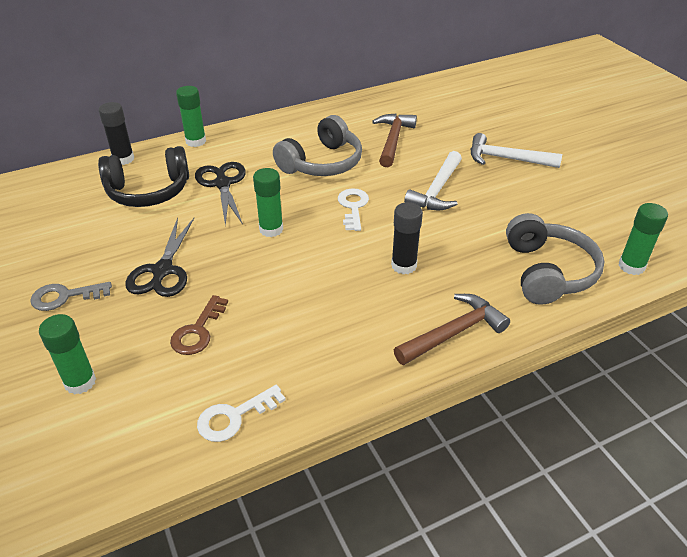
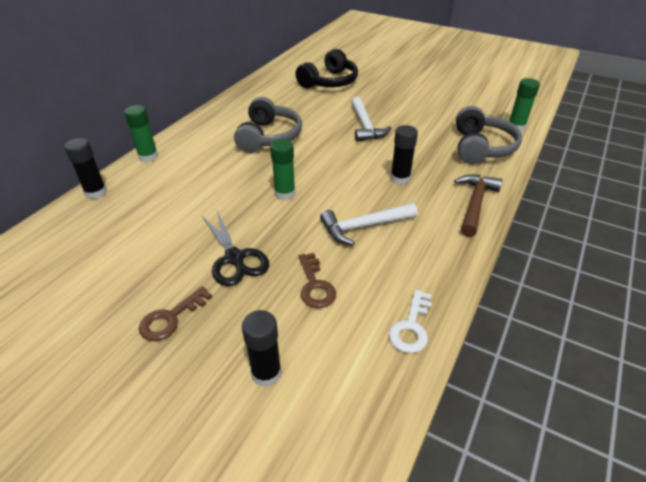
camera: 35 degrees left, 0 degrees up
grey key [30,282,112,311] -> brown key [139,286,212,341]
green glue stick [39,314,96,395] -> black glue stick [242,310,282,387]
black headphones [98,146,189,207] -> black headphones moved to [295,49,358,89]
black scissors [195,162,246,226] -> none
white key [338,188,369,231] -> none
brown hammer [372,114,417,167] -> none
white hammer [471,133,562,168] -> white hammer moved to [320,203,418,246]
grey headphones [506,213,605,305] -> grey headphones turned 45 degrees clockwise [456,106,522,164]

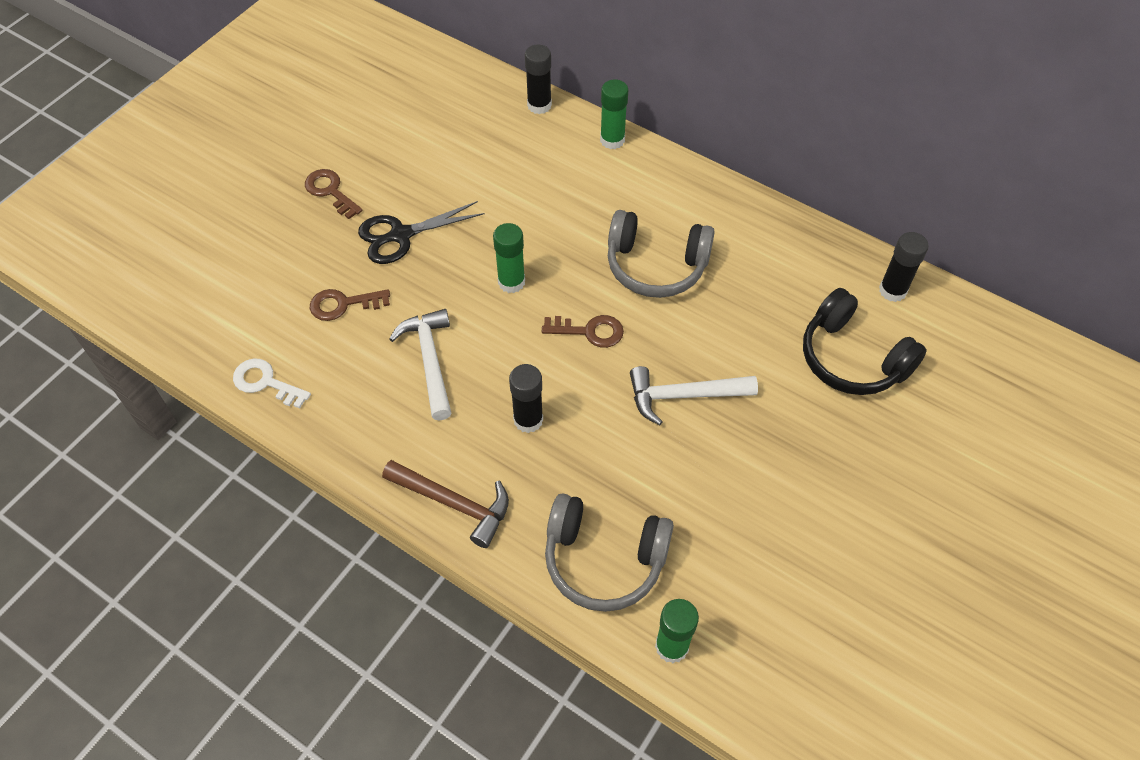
camera: 95 degrees right, 15 degrees up
black glue stick [242,310,282,387] -> black glue stick moved to [879,232,929,302]
none -> brown key [542,315,624,348]

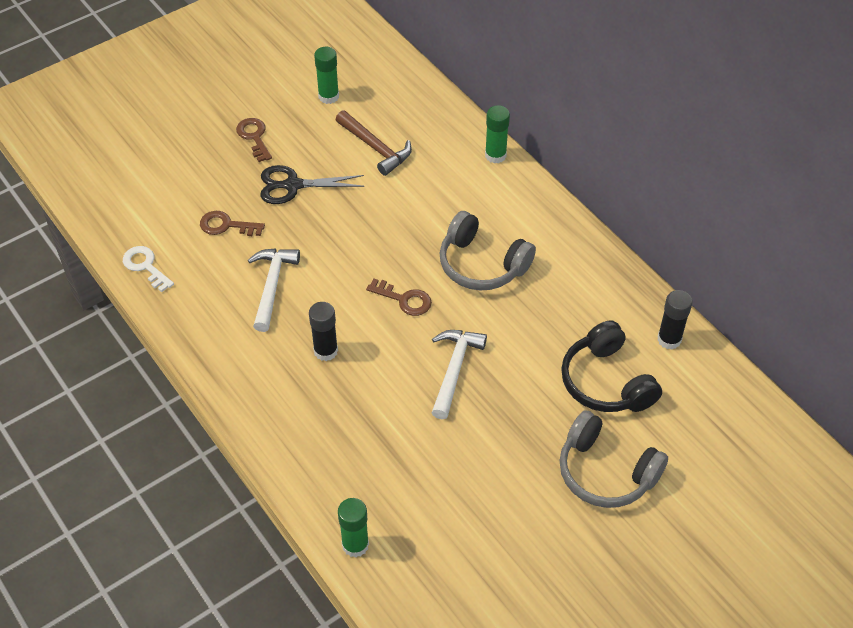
camera: 20 degrees right, 5 degrees down
brown hammer [382,460,509,548] -> brown hammer moved to [336,110,412,176]
green glue stick [493,223,525,293] -> green glue stick moved to [314,47,339,104]
black glue stick [525,45,552,114] -> none
grey headphones [545,493,674,612] -> grey headphones moved to [560,410,668,508]
white hammer [630,366,758,425] -> white hammer turned 90 degrees clockwise [432,330,487,419]

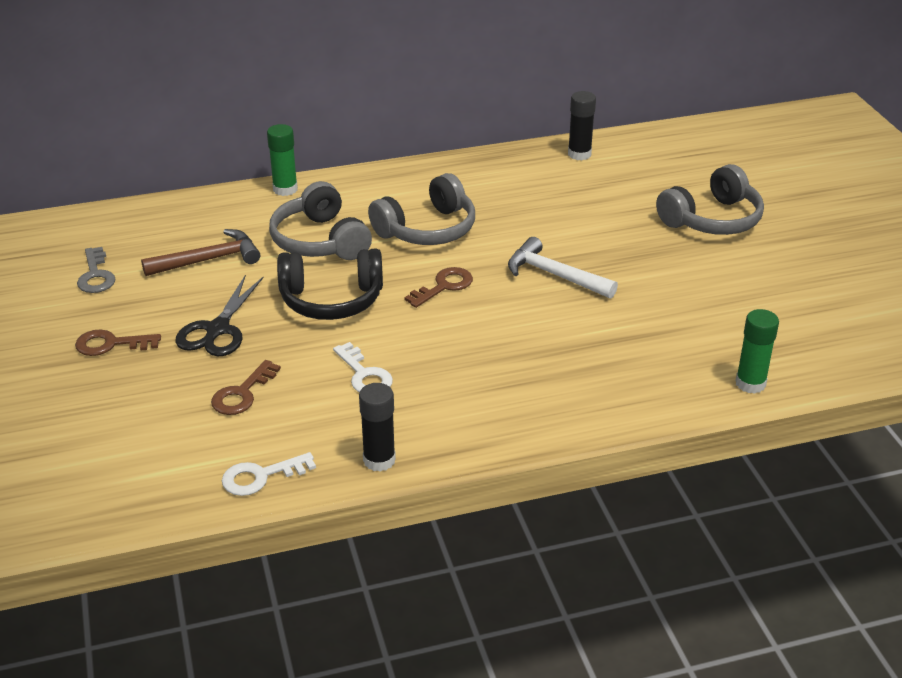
camera: 70 degrees left, 15 degrees down
white hammer [248,249,300,332] -> white key [333,342,393,393]
black glue stick [309,302,338,361] -> black glue stick moved to [359,383,396,472]
green glue stick [314,47,339,104] -> grey key [77,247,116,293]
black headphones [561,320,662,412] -> black headphones moved to [277,249,383,320]
none -> grey headphones [269,181,372,260]

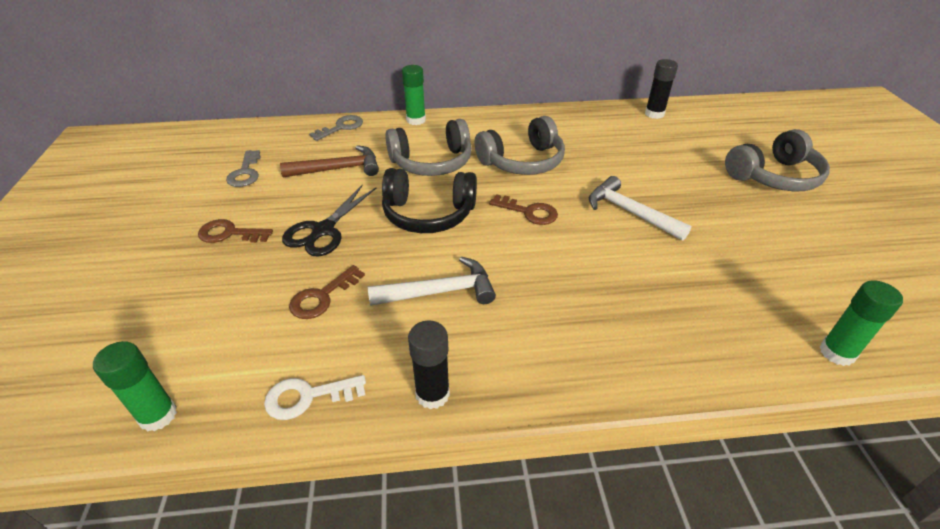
camera: 10 degrees right, 5 degrees up
grey headphones [269,181,372,260] -> grey headphones turned 90 degrees counterclockwise [385,119,472,176]
white key [333,342,393,393] -> white hammer [368,257,496,306]
brown key [404,267,473,308] -> brown key turned 60 degrees clockwise [489,194,558,225]
none -> green glue stick [93,341,177,432]
none -> grey key [309,115,363,141]

